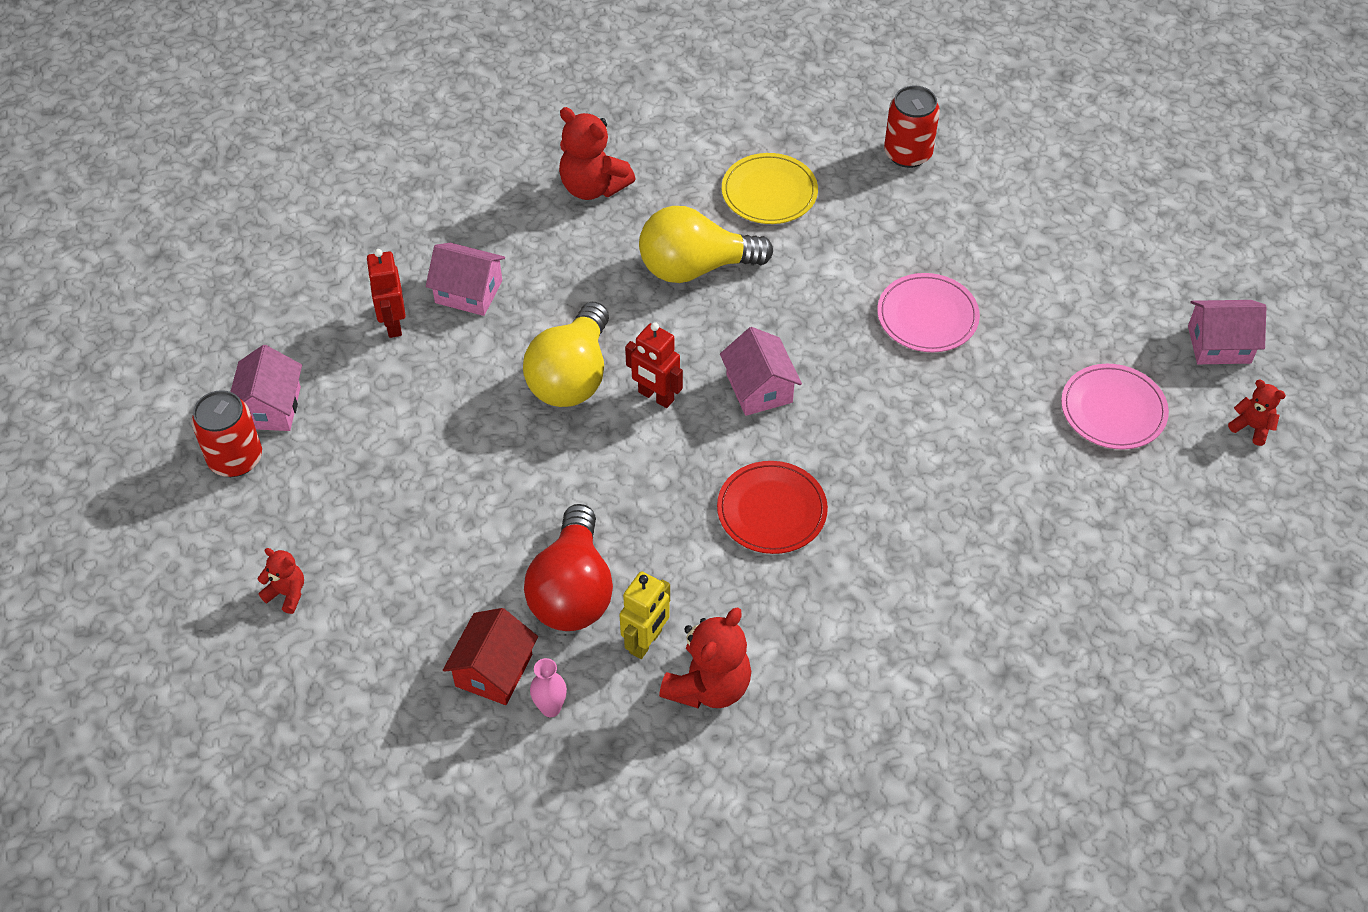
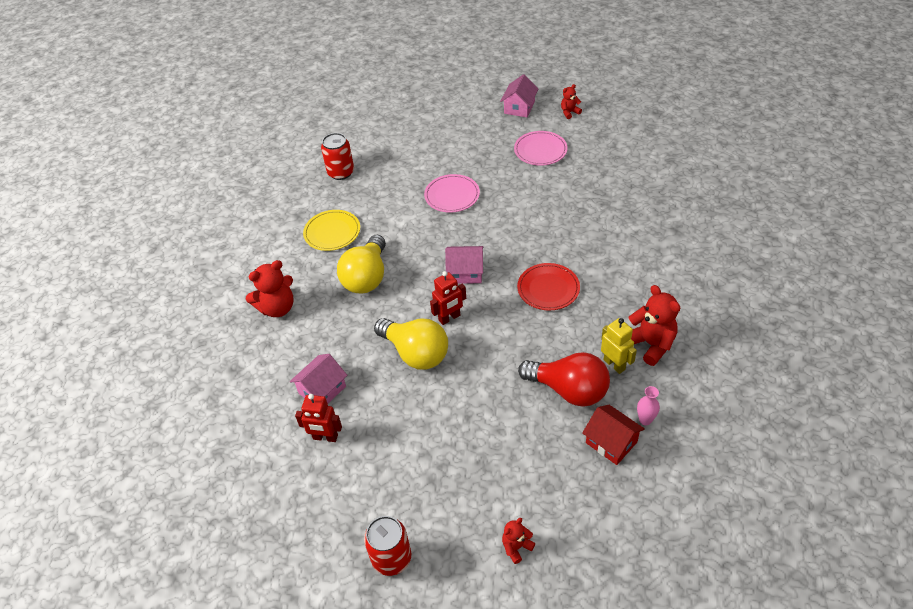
camera: 65 degrees left, 5 degrees down
pink house [230,345,302,431] -> none

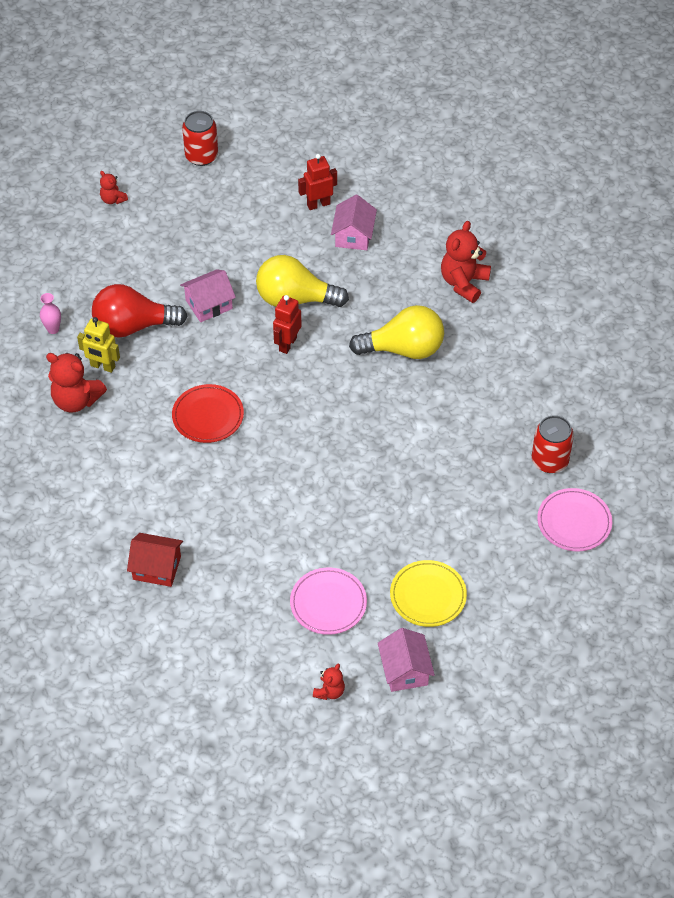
camera: 145 degrees right, 5 degrees up
yellow plate [303,210,360,251] -> yellow plate moved to [390,560,467,627]
yellow light bulb [337,235,386,293] -> yellow light bulb turned 105 degrees clockwise [349,305,444,359]
pink plate [424,174,480,213] -> pink plate moved to [537,488,612,552]
pink house [445,246,484,284] -> pink house moved to [180,269,236,322]
red teddy bear [502,518,535,564] -> red teddy bear turned 120 degrees clockwise [100,171,128,204]
red house [582,405,645,465] -> red house moved to [127,533,183,587]

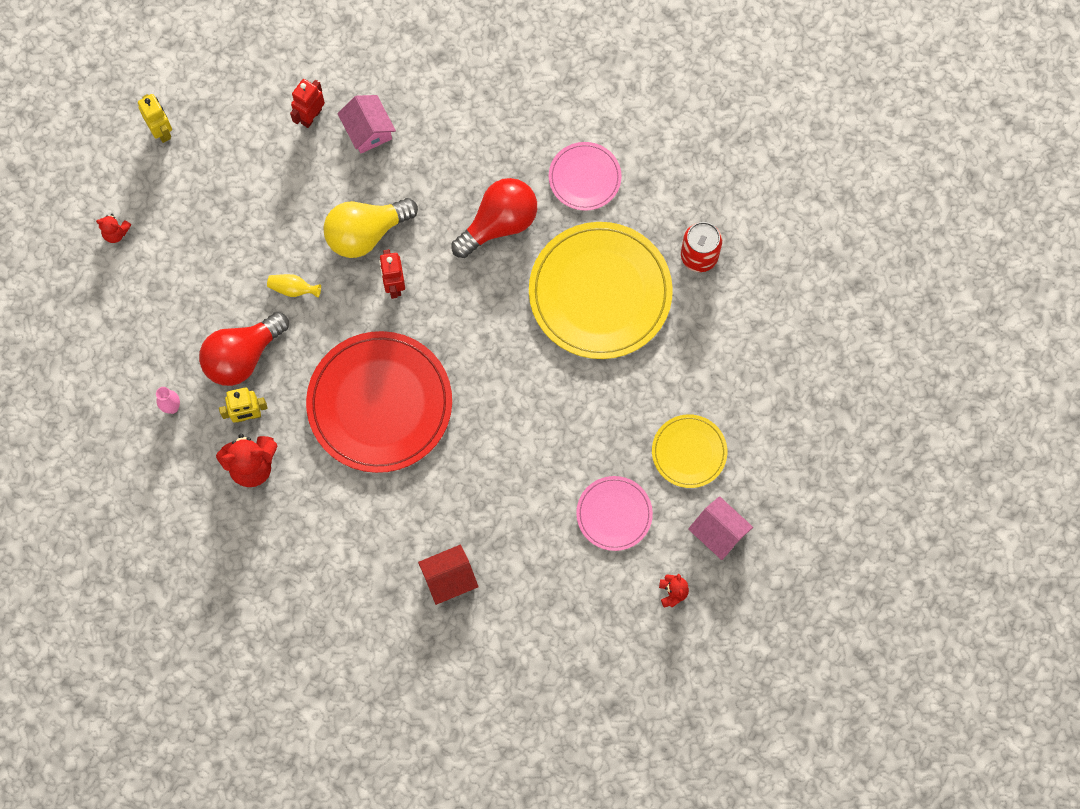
camera: 35 degrees left, 20 degrees up
red plate [172,384,244,443] -> red plate [306,331,452,473], size x1.94
pink house [180,269,236,322] -> yellow vase [267,274,321,298]
red can [182,111,218,166] -> yellow robot [138,94,172,143]
yellow light bulb [349,305,444,359] -> red light bulb [451,178,537,258]
red teddy bear [441,221,491,303] -> none
pink plate [537,488,612,552] -> pink plate moved to [549,142,622,211]
none -> yellow plate [529,222,673,359]

